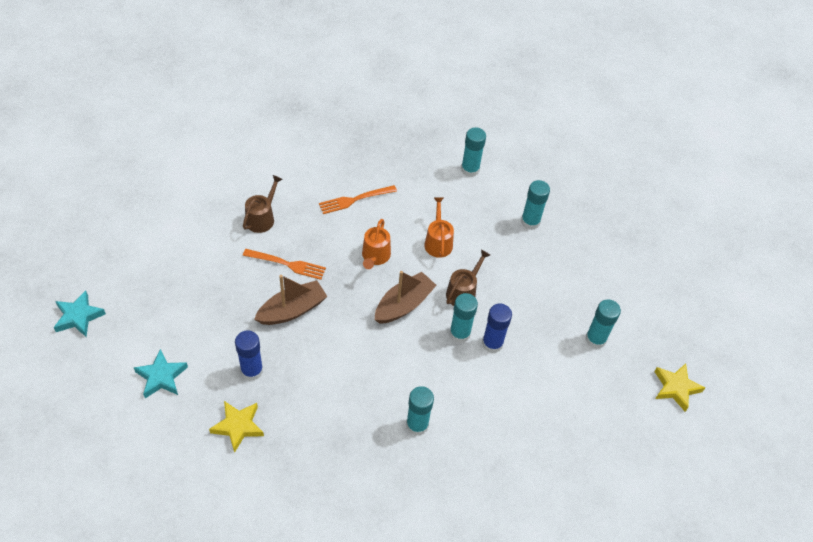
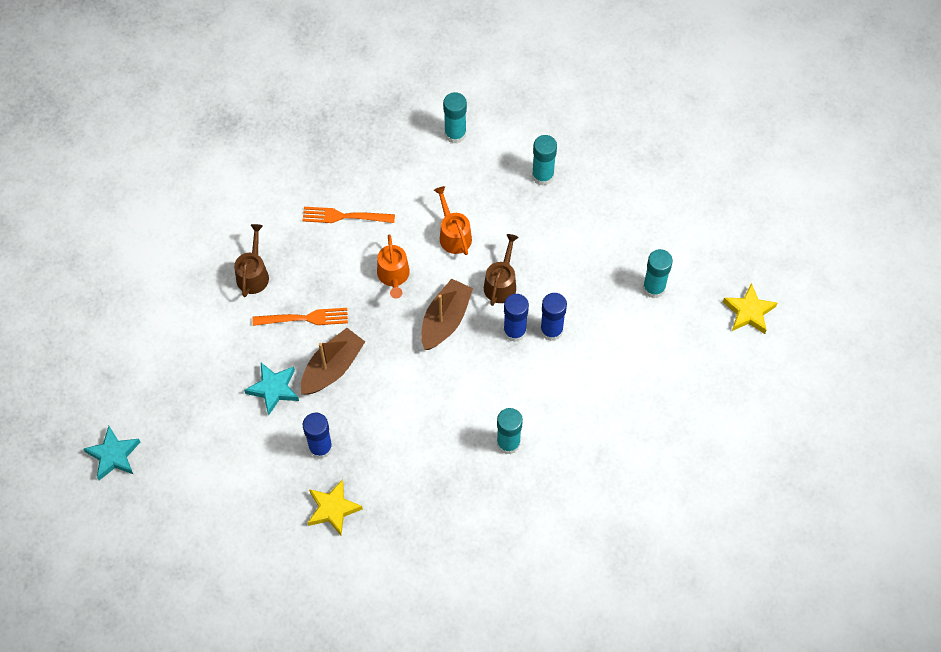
camera: 15 degrees left, 10 degrees up
turquoise star [134,349,188,398] -> turquoise star moved to [244,363,299,416]
orange fork [319,185,397,214] -> orange fork turned 45 degrees clockwise [302,207,395,223]
turquoise glue stick [449,293,478,343] -> blue glue stick [503,294,529,342]

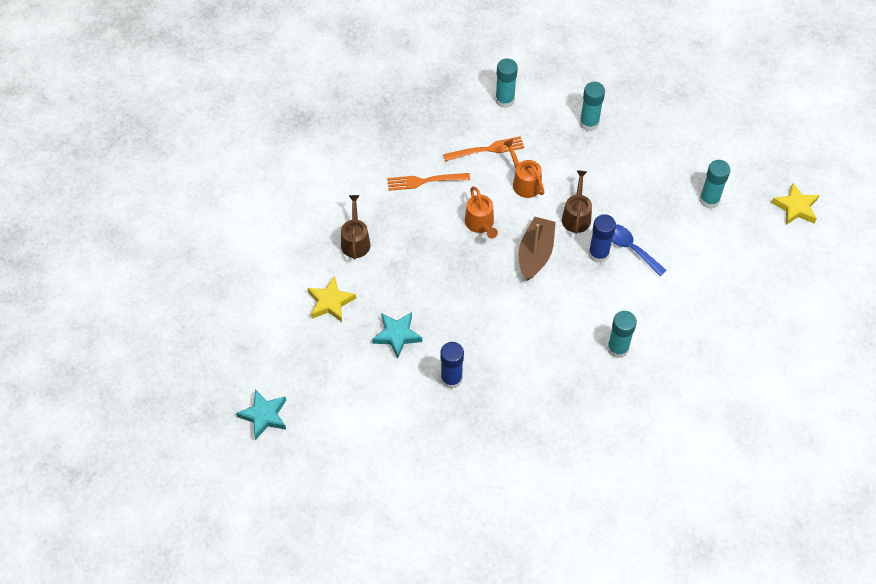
camera: 10 degrees left, 5 degrees down
orange fork [252,308,348,326] -> orange fork moved to [443,136,524,161]
brown boat [301,328,365,395] -> none
yellow star [308,479,363,535] -> yellow star moved to [307,276,356,322]
blue glue stick [540,293,567,341] -> blue spoon [612,224,667,276]

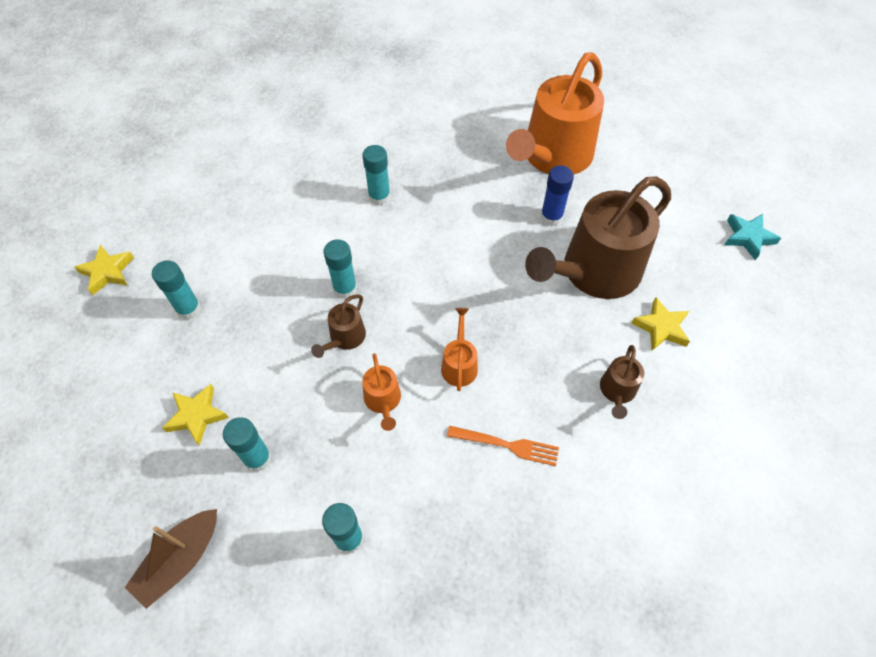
camera: 160 degrees left, 0 degrees up
turquoise star [372,312,422,358] -> brown watering can [525,177,671,299]
orange fork [443,136,524,161] -> none
brown boat [519,217,556,281] -> brown boat moved to [125,509,217,609]
blue glue stick [589,214,616,263] -> turquoise glue stick [323,239,357,299]
blue spoon [612,224,667,276] -> none
none -> yellow star [162,384,229,446]
none -> orange watering can [506,52,604,174]

